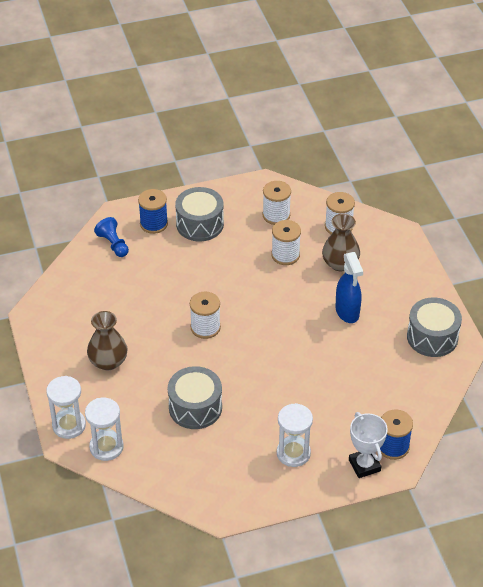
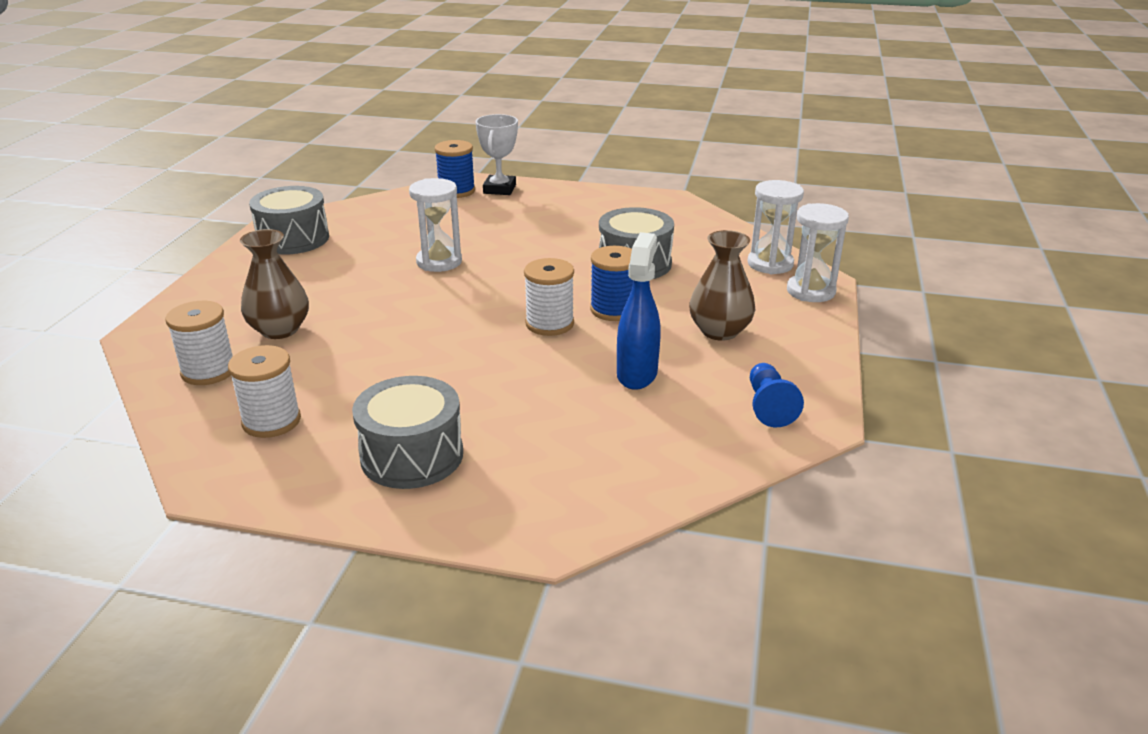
camera: 150 degrees left, 15 degrees down
blue pawn [94,217,129,257] -> blue pawn moved to [750,363,804,427]
blue spool [138,189,168,234] -> blue spool moved to [590,246,633,321]
white spool [271,220,301,265] -> none
white hourglass [277,403,313,467] -> white hourglass moved to [409,178,462,272]
blue spray bottle [335,252,363,323] -> blue spray bottle moved to [617,232,661,390]

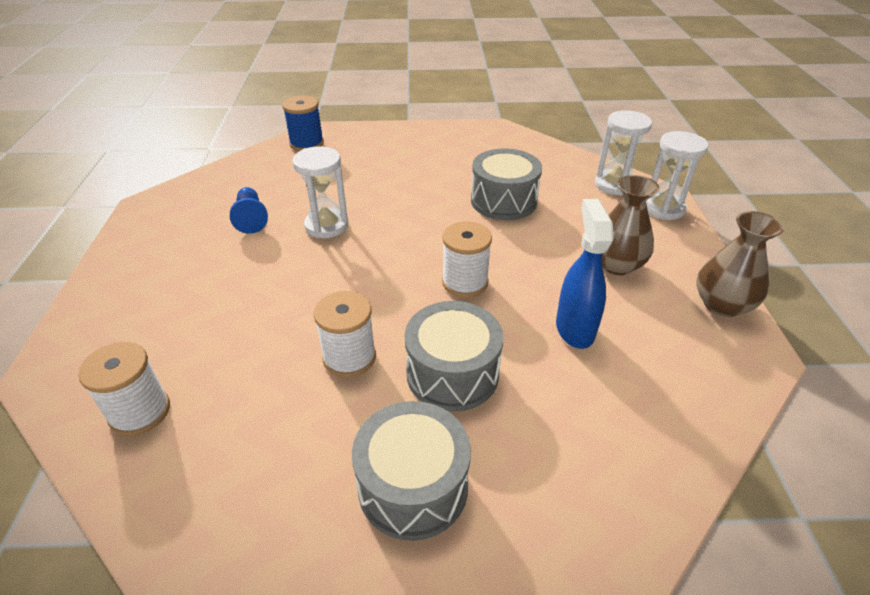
camera: 15 degrees left, 10 degrees up
white spool [228,345,301,438] -> white spool moved to [313,291,376,378]
brown vase [240,229,309,339] -> brown vase moved to [696,211,784,317]
grey drum [249,186,329,255] -> grey drum moved to [404,301,503,412]
white trophy [475,114,518,195] -> none
blue spool [590,246,633,321] -> none
blue pawn [750,363,804,427] -> blue pawn moved to [230,187,268,234]

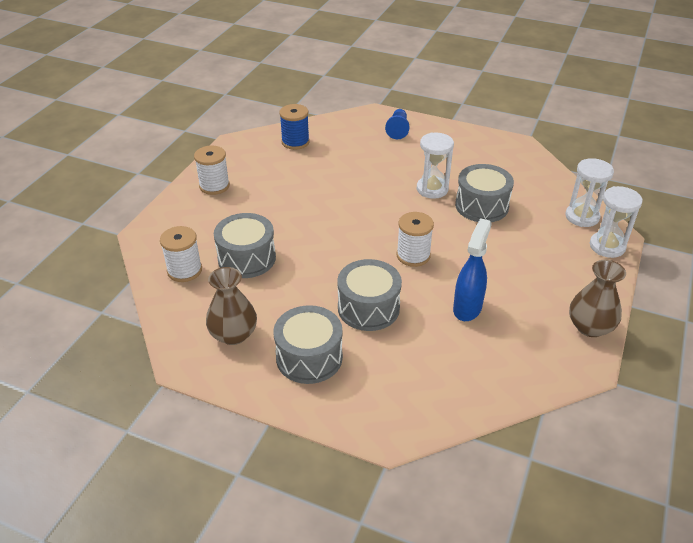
camera: 25 degrees right, 0 degrees up
blue pawn [230,187,268,234] -> blue pawn moved to [385,109,410,139]
blue spool [282,96,324,151] -> blue spool moved to [279,104,310,150]
white hourglass [292,146,348,238] -> white hourglass moved to [417,132,454,199]
white spool [313,291,376,378] -> white spool moved to [194,146,230,195]
brown vase [602,175,660,275] -> brown vase moved to [206,267,257,345]
none -> grey drum [214,213,276,278]

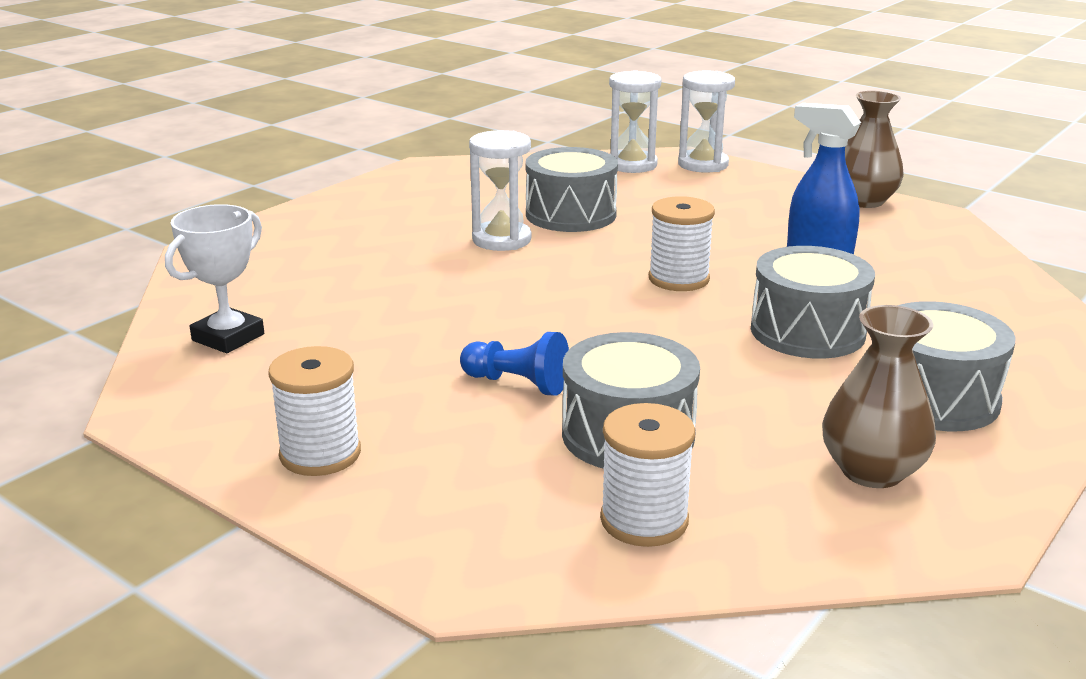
camera: 75 degrees left, 15 degrees down
blue spool [279,104,310,150] -> white trophy [165,204,264,353]
blue pawn [385,109,410,139] -> blue pawn moved to [460,332,569,396]

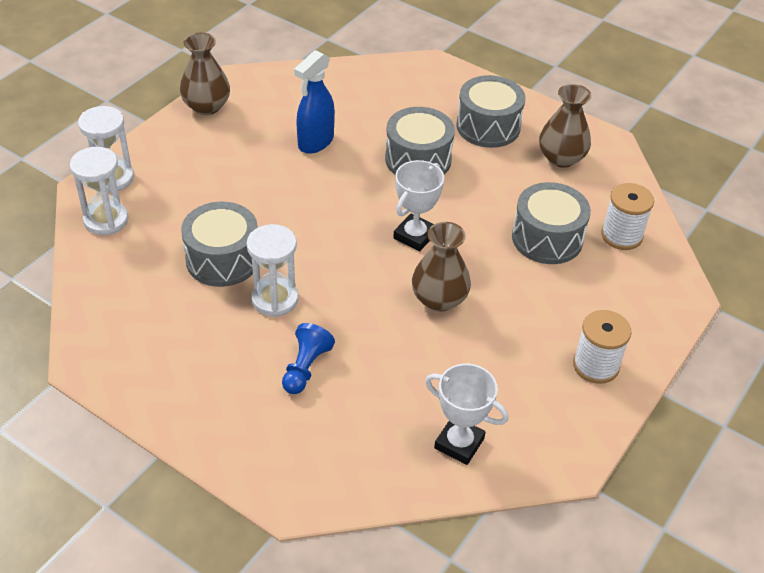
camera: 95 degrees left, 20 degrees up
blue pawn [460,332,569,396] -> blue pawn moved to [282,323,335,394]
white spool [649,196,715,291] -> none
none -> white trophy [393,160,444,251]
none -> brown vase [412,222,471,312]

